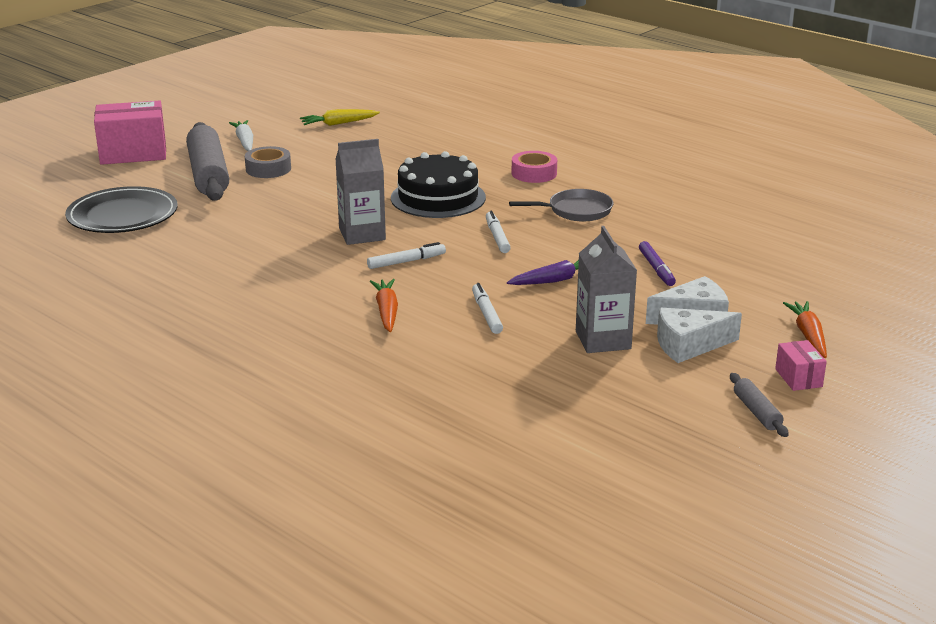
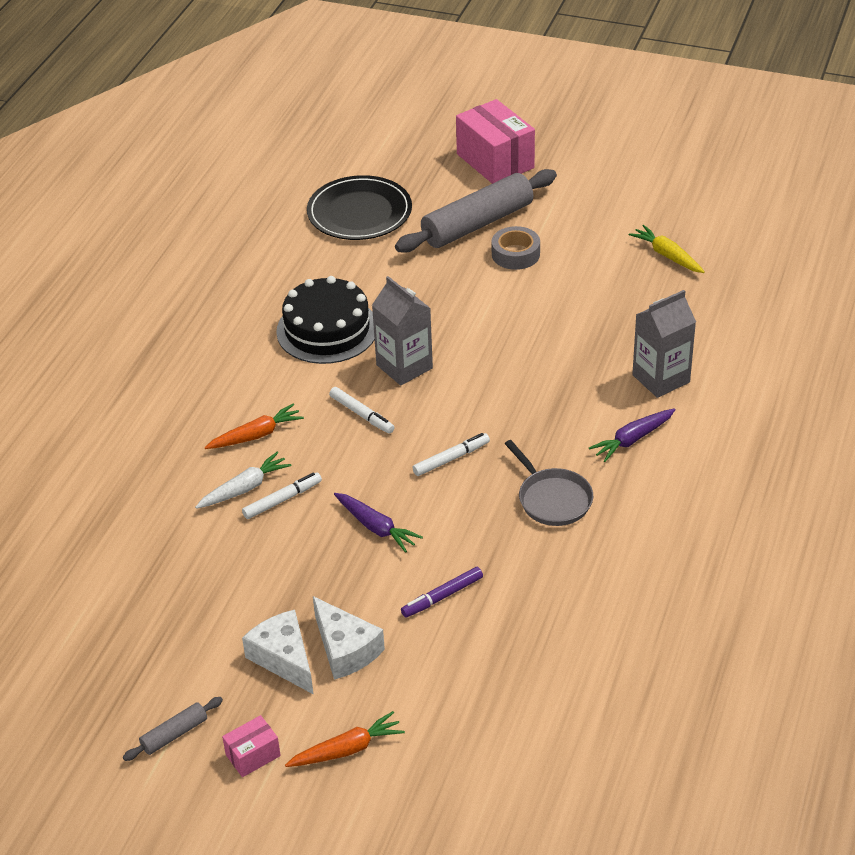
camera: 70 degrees right, 15 degrees up
white carrot [229,120,253,151] -> white carrot moved to [195,452,292,509]
black cake [391,151,486,218] -> black cake moved to [276,276,375,364]
pink tape [512,151,557,183] -> purple carrot [589,408,676,462]
grey carton [576,226,637,353] -> grey carton moved to [632,290,696,398]

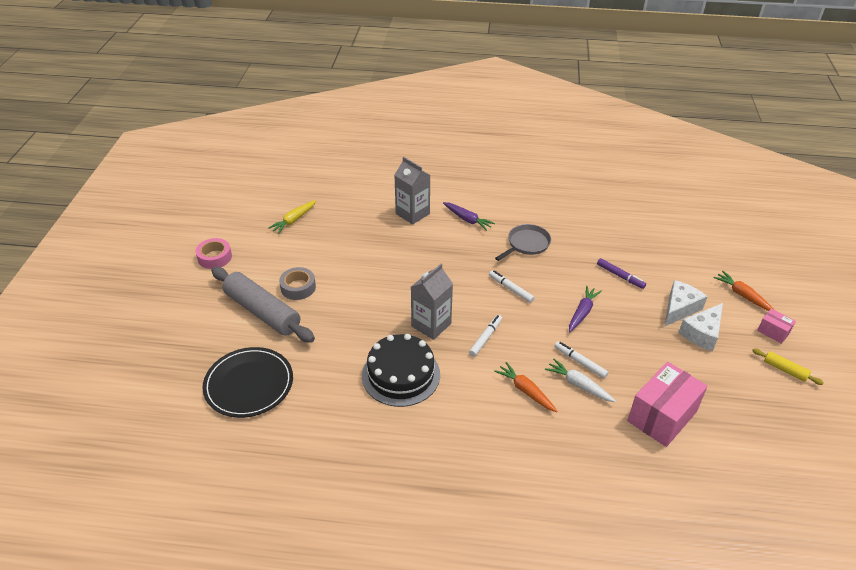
camera: 105 degrees left, 0 degrees up
grey rolling pin [123,697,223,761] -> yellow rolling pin [752,348,824,385]
pink box [456,99,535,184] -> pink box moved to [627,362,708,447]
none -> pink tape [196,238,232,269]

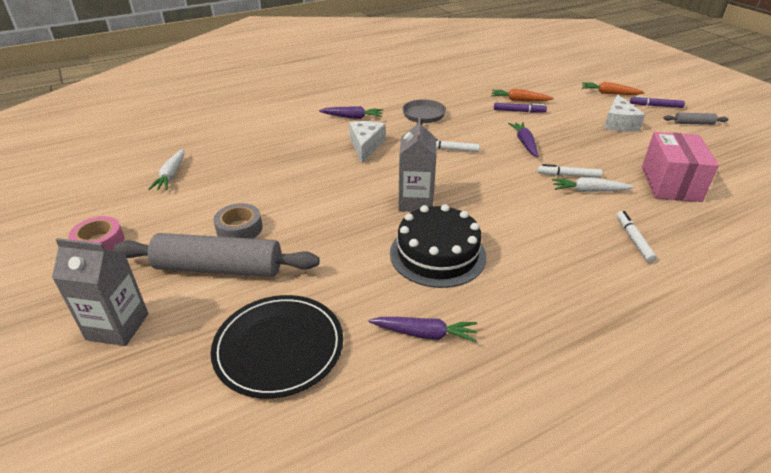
camera: 35 degrees left, 5 degrees down
yellow carrot [268,200,316,234] -> white carrot [148,149,184,190]
grey carton [395,157,430,225] -> grey carton moved to [52,238,149,346]
white marker [469,315,502,357] -> white marker moved to [617,211,657,263]
orange carrot [494,362,558,412] -> orange carrot moved to [491,89,554,101]
white cheese [664,280,708,327] -> white cheese moved to [349,121,386,163]
yellow rolling pin [752,348,824,385] -> grey rolling pin [663,113,728,125]
pink box [757,309,796,344] -> purple marker [630,96,685,108]
none -> purple carrot [369,317,477,343]

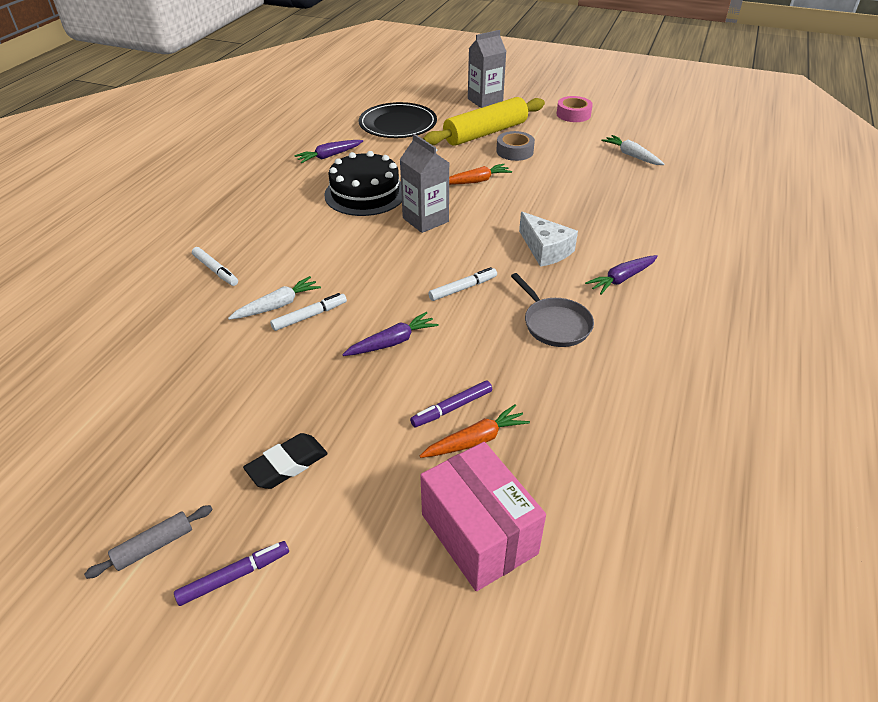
camera: 140 degrees right, 5 degrees up
grey rolling pin [114,233,319,277] -> yellow rolling pin [423,97,545,146]
purple carrot [508,122,538,157] -> purple carrot turned 75 degrees counterclockwise [342,312,439,356]
orange carrot [582,82,645,95] -> orange carrot moved to [449,164,512,185]
white cheese [604,94,645,132] -> black eraser [243,433,328,489]
pink box [642,132,719,202] -> pink box moved to [420,442,546,591]

